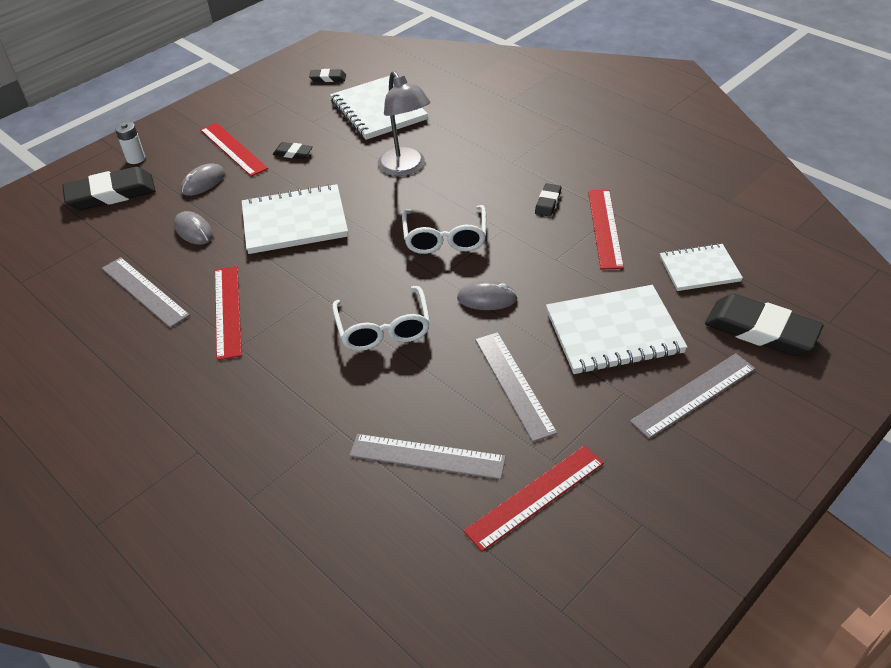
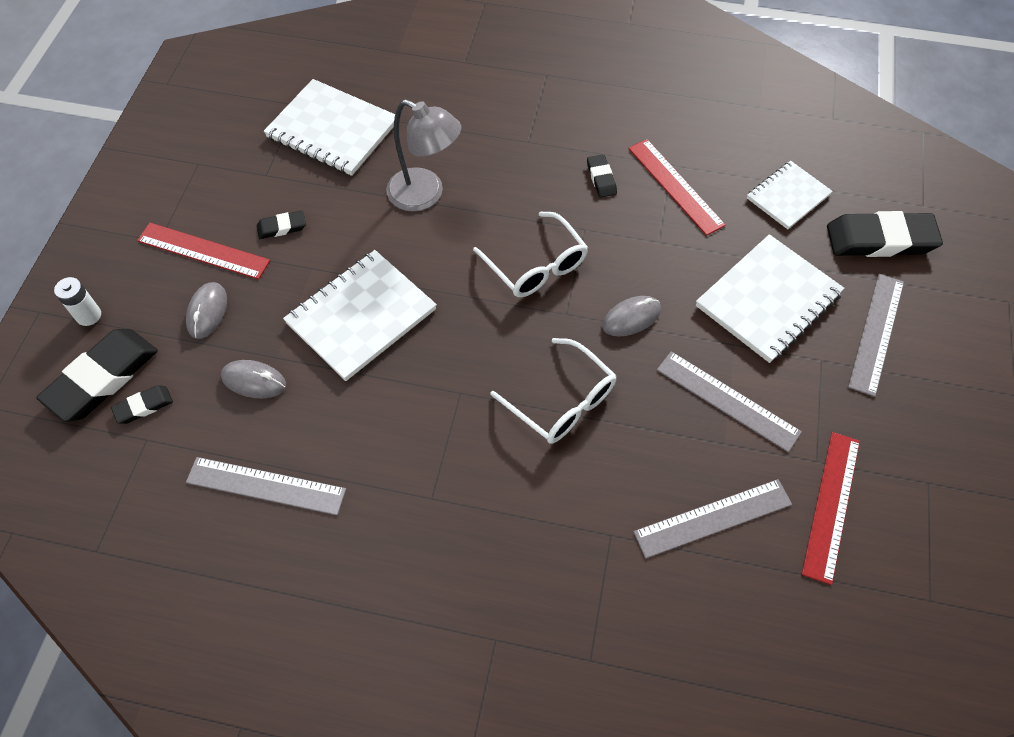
camera: 35 degrees left, 15 degrees up
red ruler [215,266,242,360] -> none
black eraser [309,69,346,82] -> black eraser moved to [111,385,173,424]

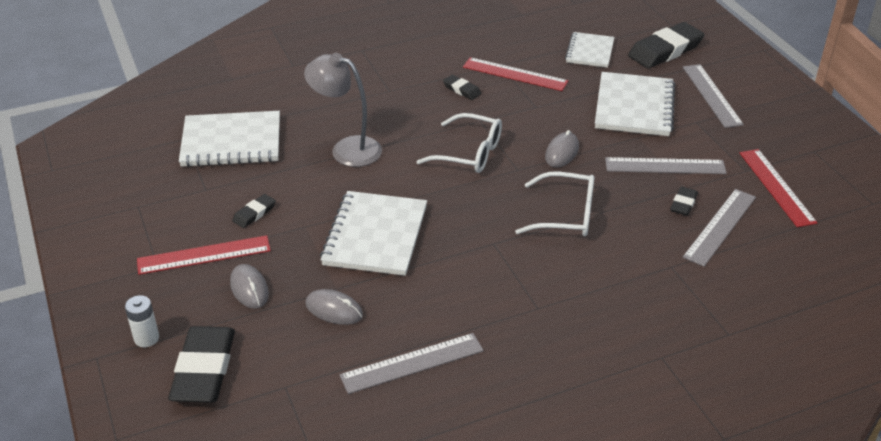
camera: 35 degrees left, 20 degrees down
black eraser [111,385,173,424] -> black eraser moved to [670,187,698,216]
grey mouse [221,360,286,398] -> grey mouse turned 45 degrees clockwise [305,289,363,325]
grey lamp [386,99,461,212] -> grey lamp turned 150 degrees counterclockwise [304,53,382,167]

